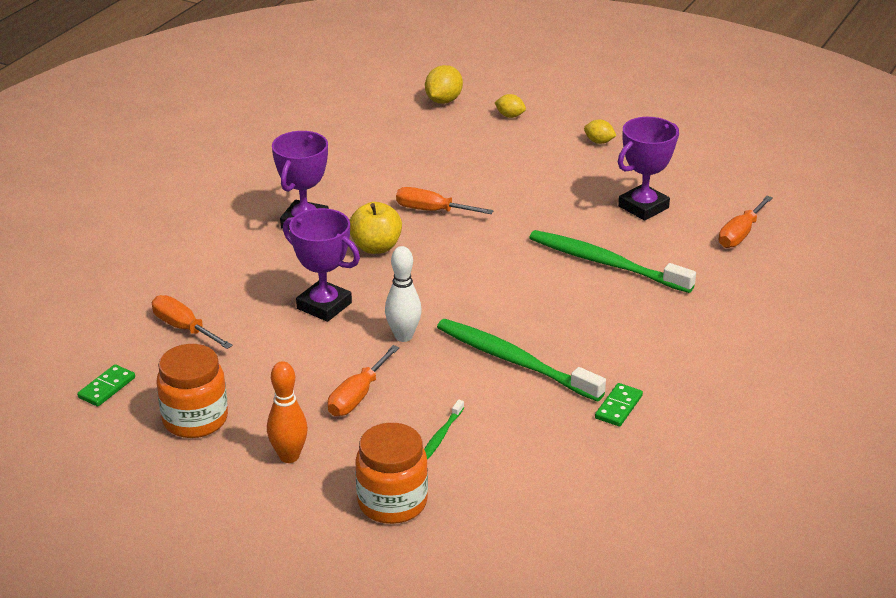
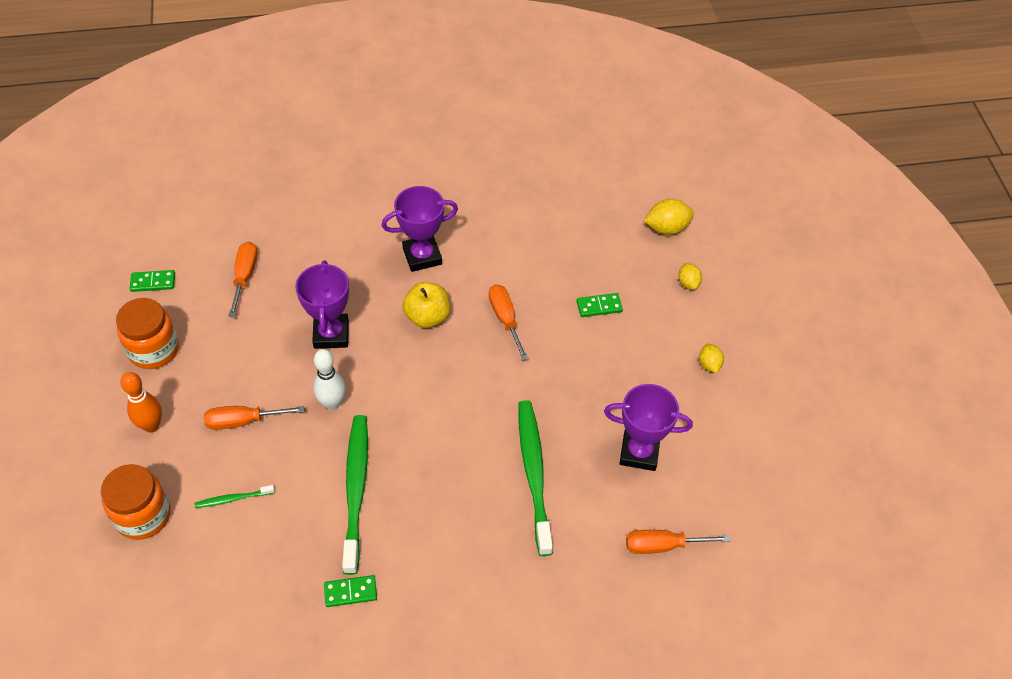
camera: 50 degrees right, 20 degrees up
none -> green domino [577,293,623,317]

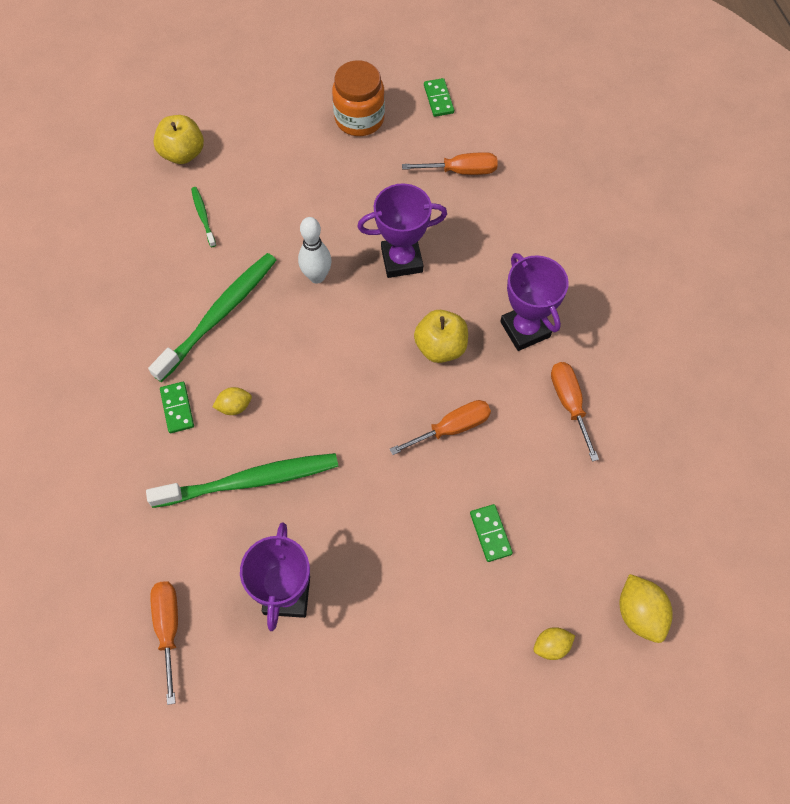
camera: 85 degrees right, 10 degrees up
orange jar [101,464,171,540] -> yellow apple [153,115,204,164]
orange bowling pin [121,372,162,433] -> none
orange screwdriver [204,406,304,430] -> orange screwdriver moved to [551,362,599,461]
green domino [324,575,377,607] -> green domino moved to [160,382,194,433]
green toothbrush [342,415,368,575] -> green toothbrush turned 45 degrees counterclockwise [148,253,277,382]
yellow lemon [699,344,724,373] -> yellow lemon moved to [212,387,252,415]

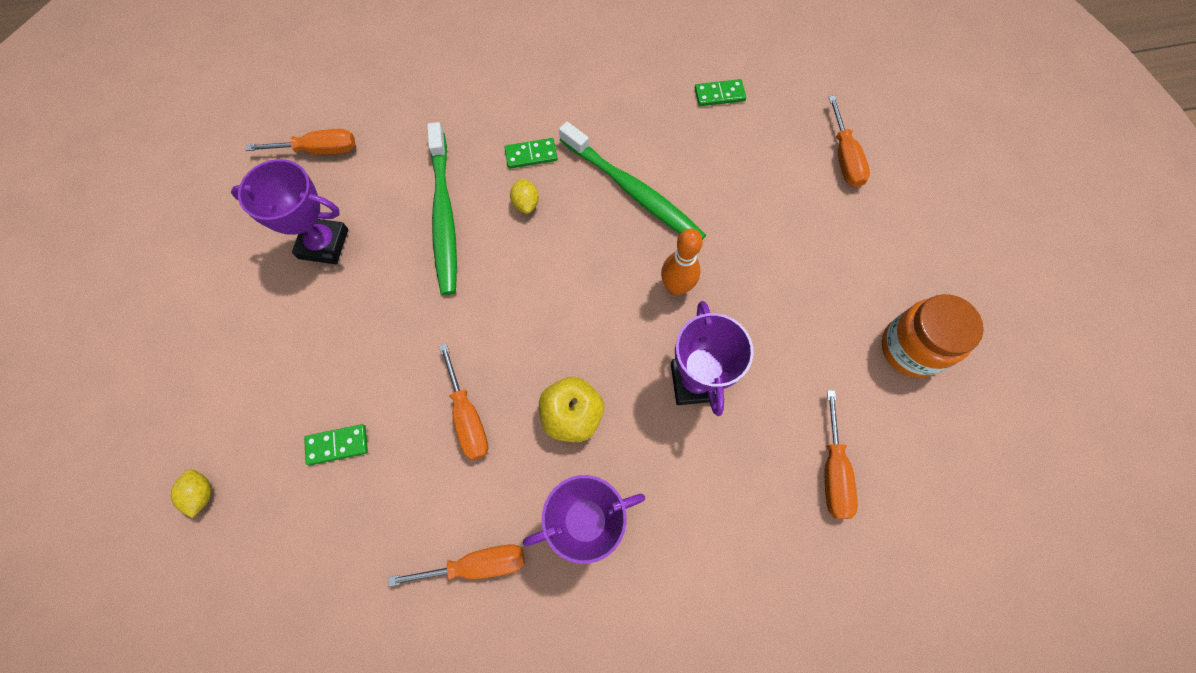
camera: 95 degrees right, 5 degrees up
yellow apple [153,115,204,164] -> orange screwdriver [829,96,870,187]
green toothbrush [191,187,216,247] -> none
white bowling pin [298,217,332,284] -> orange bowling pin [661,229,703,295]
green domino [424,78,454,117] -> green domino moved to [695,79,746,106]
yellow lemon [620,574,673,643] -> none

